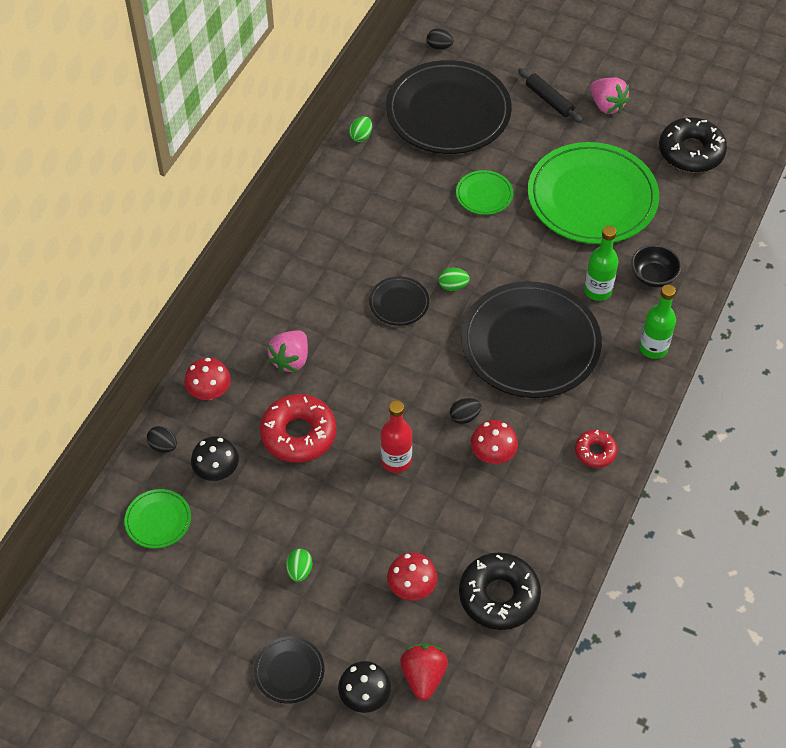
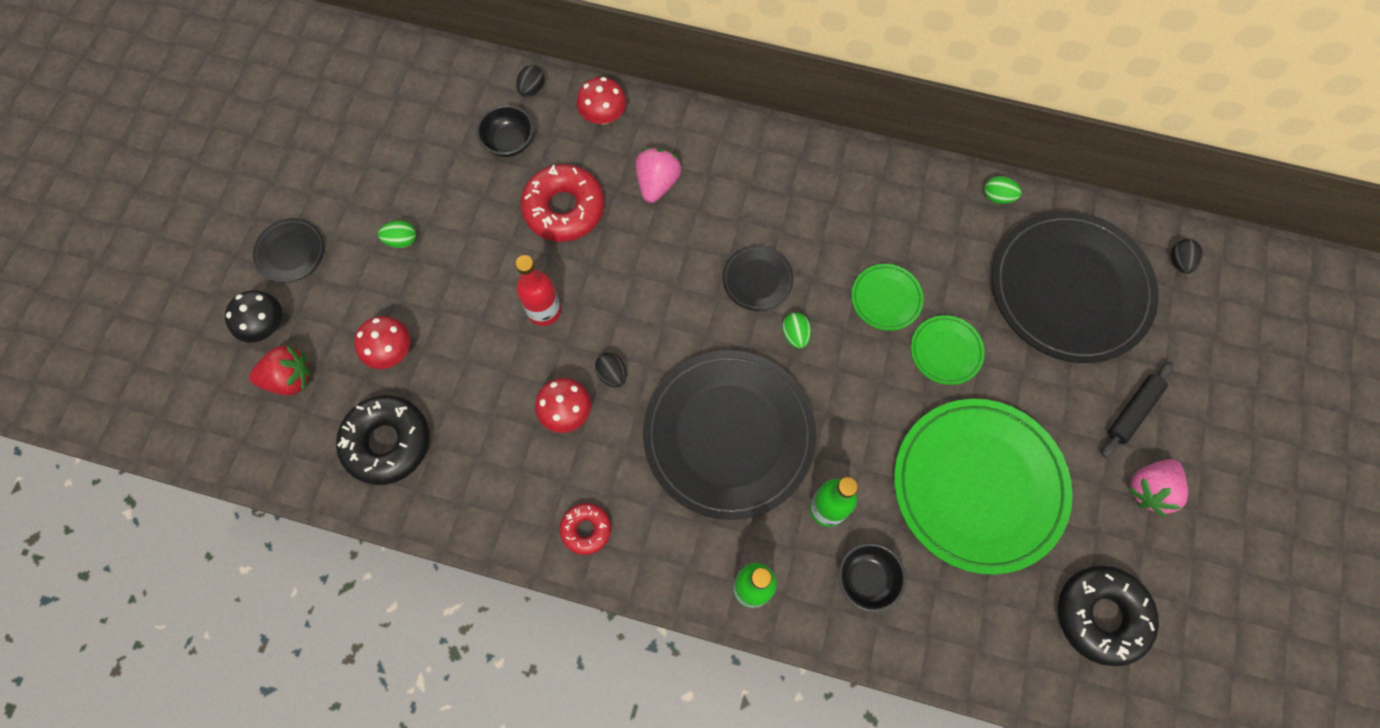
camera: 80 degrees right, 15 degrees up
green plate [124,489,191,548] -> green plate moved to [851,264,924,331]
black mushroom [191,436,239,481] -> black bowl [476,105,534,157]
pink strawberry [267,331,308,373] -> pink strawberry turned 90 degrees clockwise [636,148,681,203]

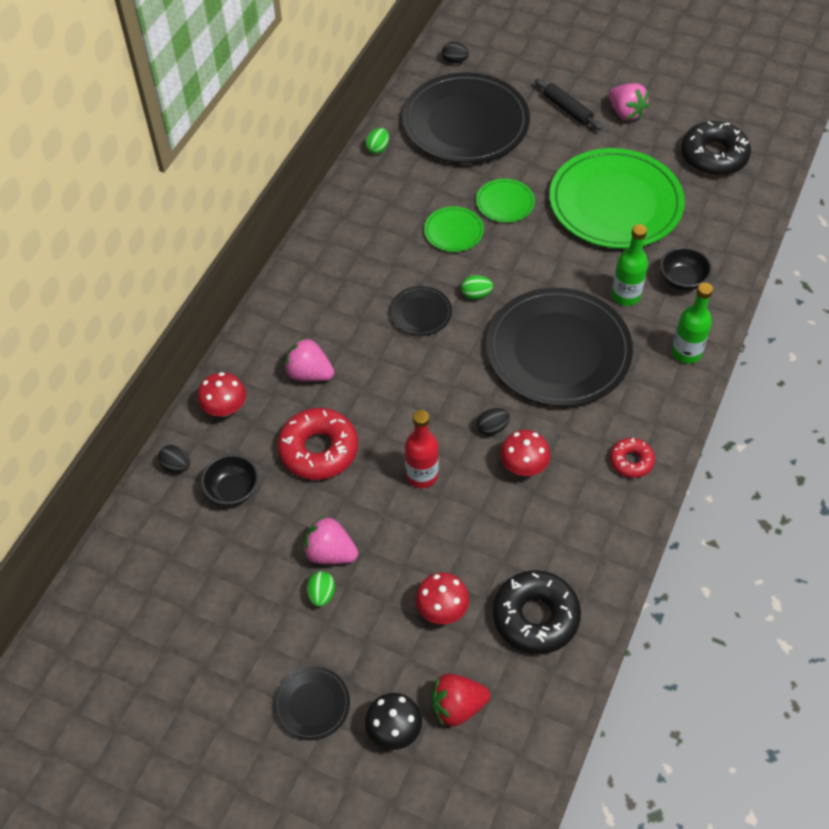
camera: 80 degrees left, 15 degrees down
red strawberry [249,345,311,396] -> red strawberry turned 105 degrees counterclockwise [431,674,490,726]
none -> pink strawberry [303,516,358,564]

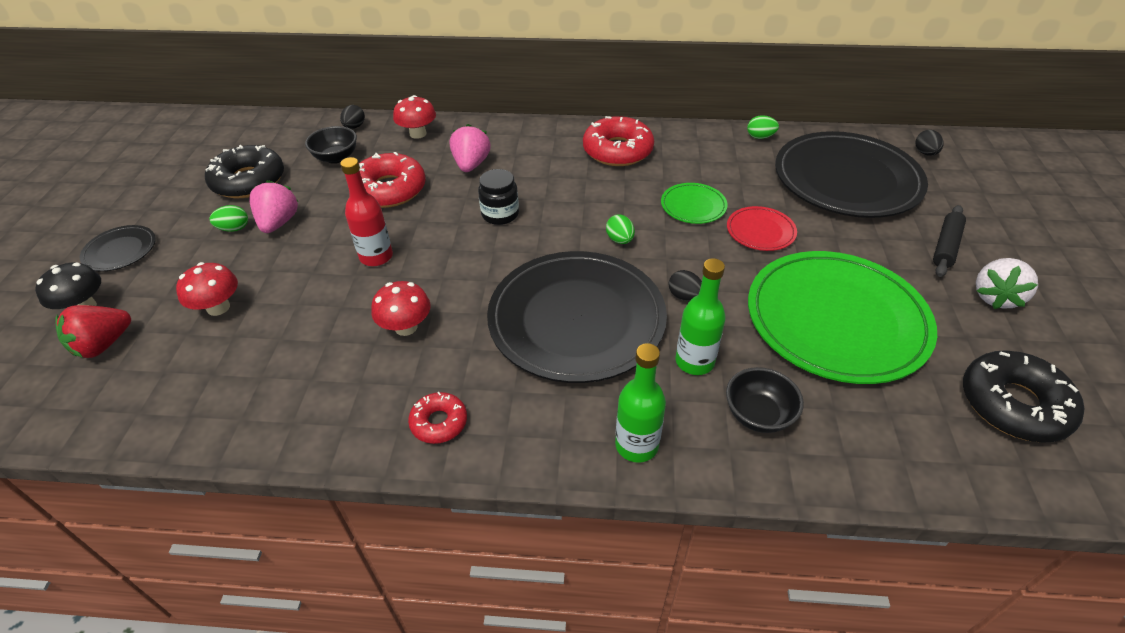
camera: 70 degrees right, 10 degrees down
black plate [390,286,452,336] -> none
red strawberry [431,674,490,726] -> red strawberry turned 105 degrees counterclockwise [55,305,131,358]
green plate [476,179,535,223] -> red plate [727,206,797,251]
black egg [477,408,510,435] -> black egg moved to [669,270,702,301]
black donut [493,570,581,654] -> black donut moved to [205,145,284,198]
pink strawberry [609,83,649,121] -> white strawberry [976,258,1038,309]
none -> black jar [478,169,519,225]
none -> red donut [583,116,654,166]

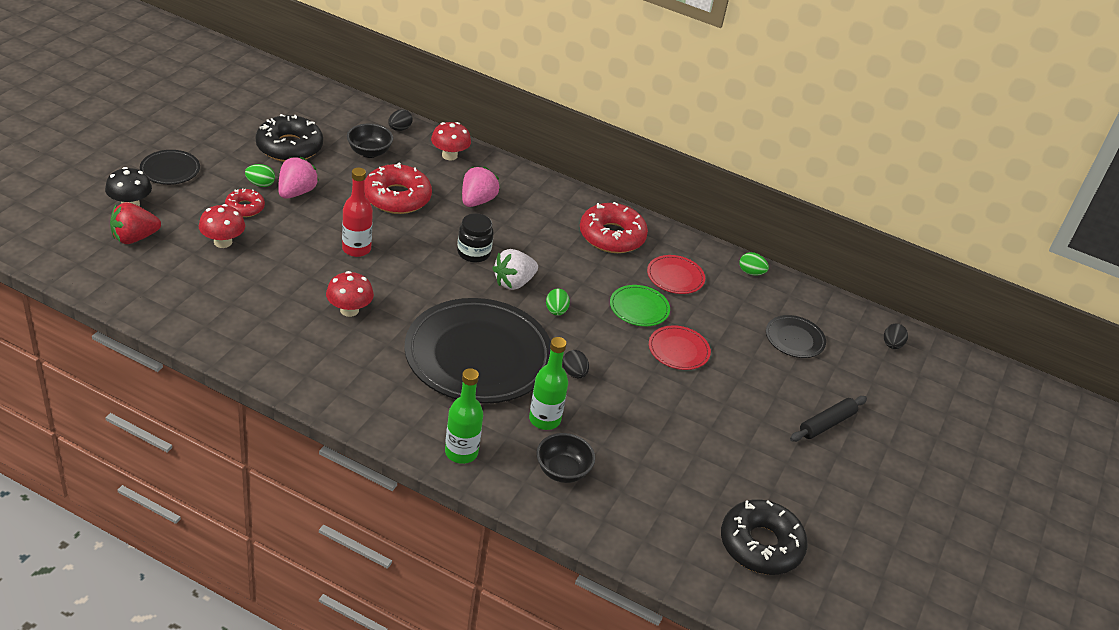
camera: 15 degrees right, 5 degrees down
red donut [408,392,467,444] -> red donut moved to [225,188,265,217]
green plate [748,251,937,384] -> none
black plate [775,131,928,218] -> black plate [766,315,826,358], size x0.44
white strawberry [976,258,1038,309] -> white strawberry moved to [492,249,538,290]
none -> red plate [647,255,705,294]

